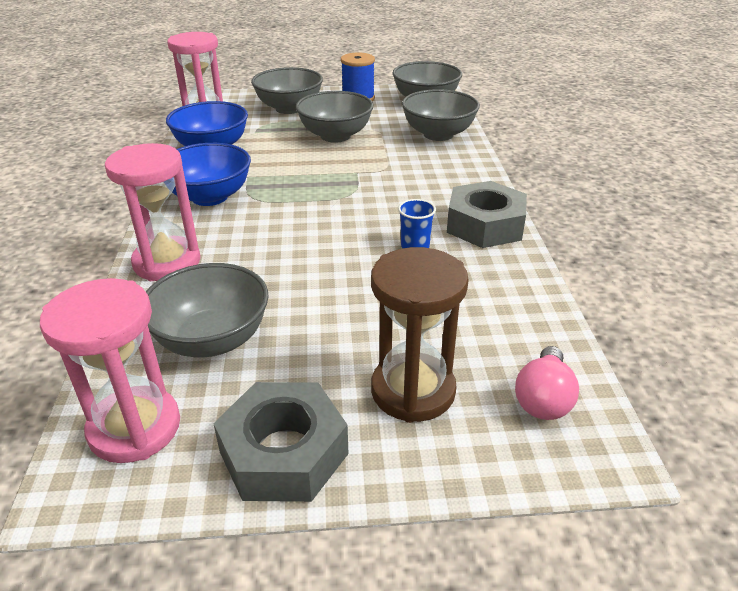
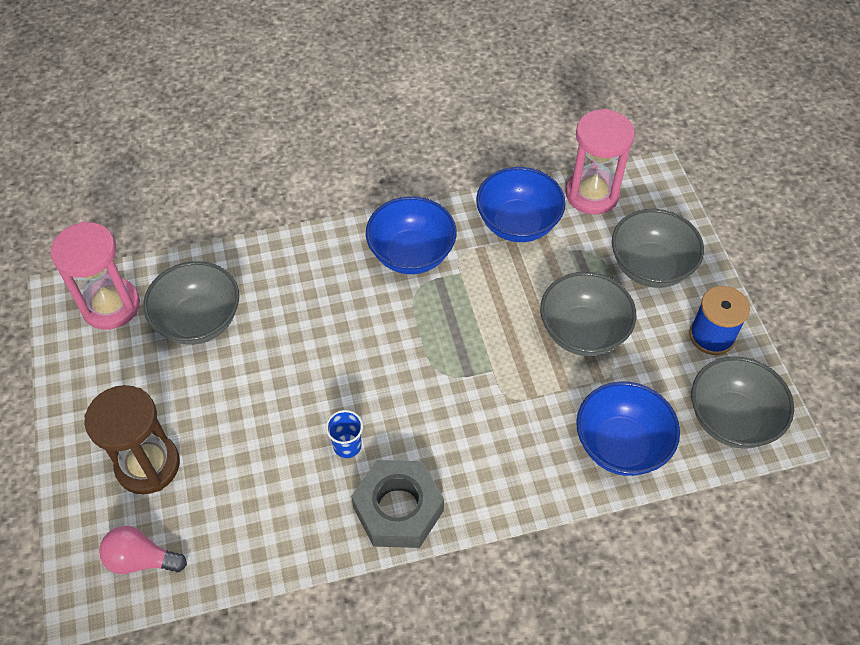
camera: 80 degrees right, 20 degrees up
pink hourglass [105,143,200,281] -> none
grey nut [213,382,349,502] -> none
grey bowl [402,89,480,141] -> blue bowl [576,382,680,476]

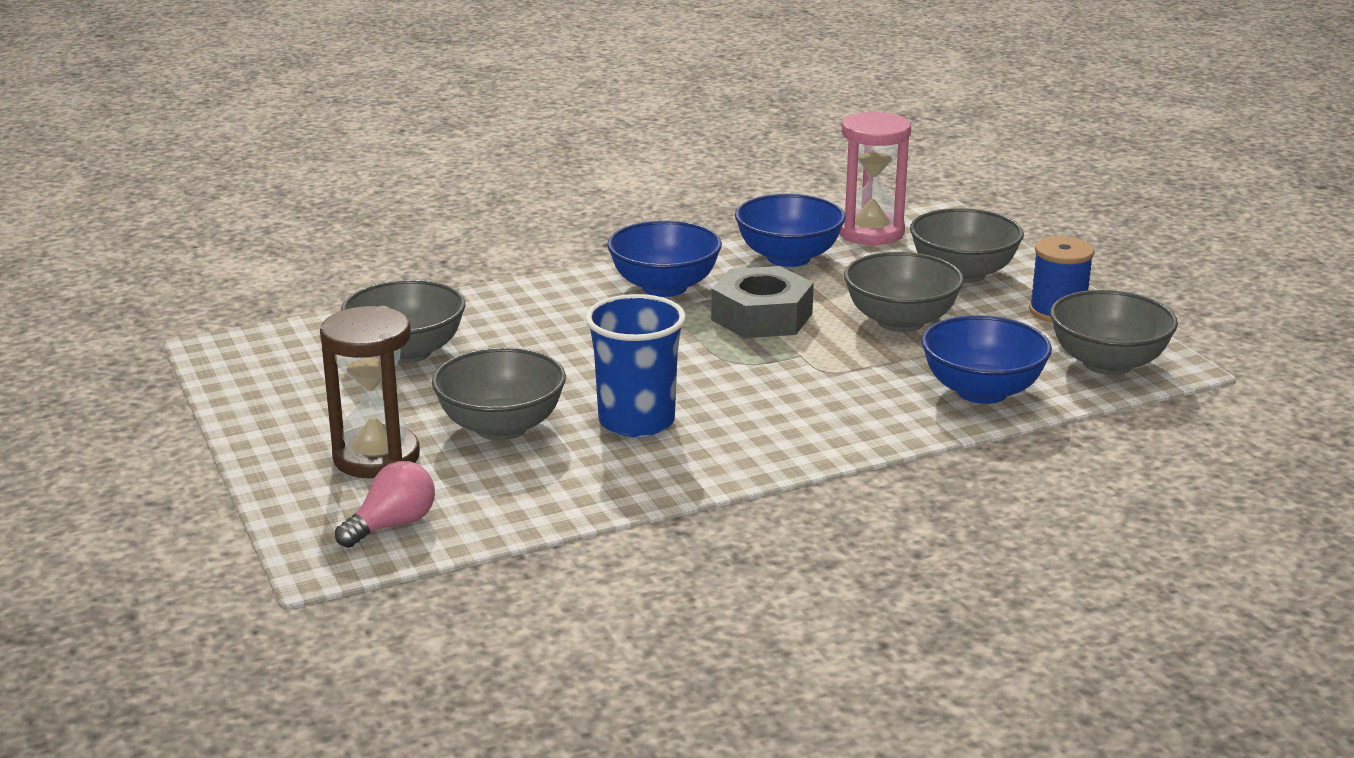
camera: 10 degrees left, 30 degrees down
pink hourglass [50,222,140,330] -> none
pink light bulb [99,526,187,574] -> pink light bulb turned 135 degrees clockwise [335,461,435,548]
blue cup [326,410,363,458] -> blue cup [585,294,686,437], size x2.05
grey nut [351,460,444,548] -> grey nut moved to [711,266,814,338]
none -> grey bowl [432,347,566,440]

